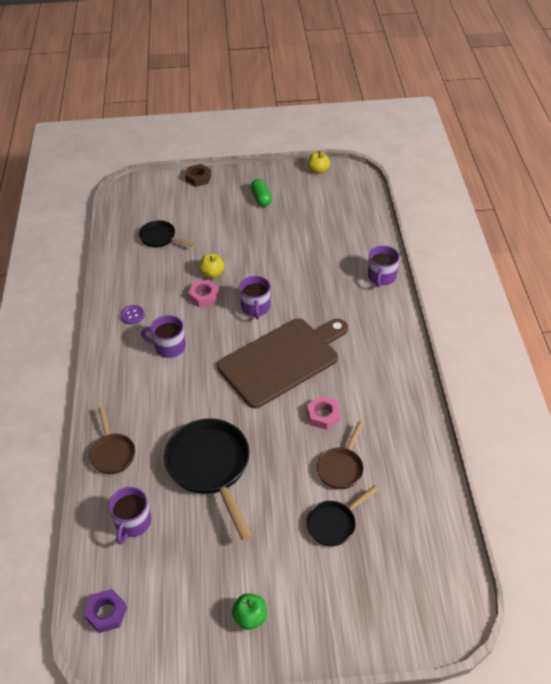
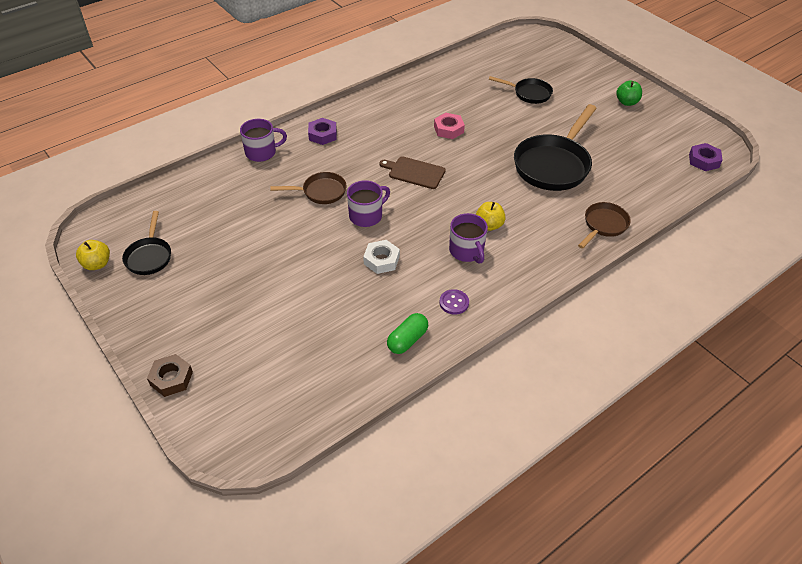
camera: 125 degrees left, 0 degrees up
purple mug [108,487,151,544] -> none
black pan [139,220,195,247] -> black pan moved to [122,211,171,275]
pink nut [188,280,220,307] -> white nut [363,240,400,274]
yellow apple [199,254,224,278] -> yellow apple moved to [476,202,506,231]
brown cutting board [217,318,348,408] -> brown cutting board [379,156,446,189], size x0.47
green capsule [251,179,272,207] -> green capsule moved to [387,313,428,354]
brown pan [317,421,364,489] -> brown pan moved to [270,172,346,204]
none -> purple nut [308,118,337,145]

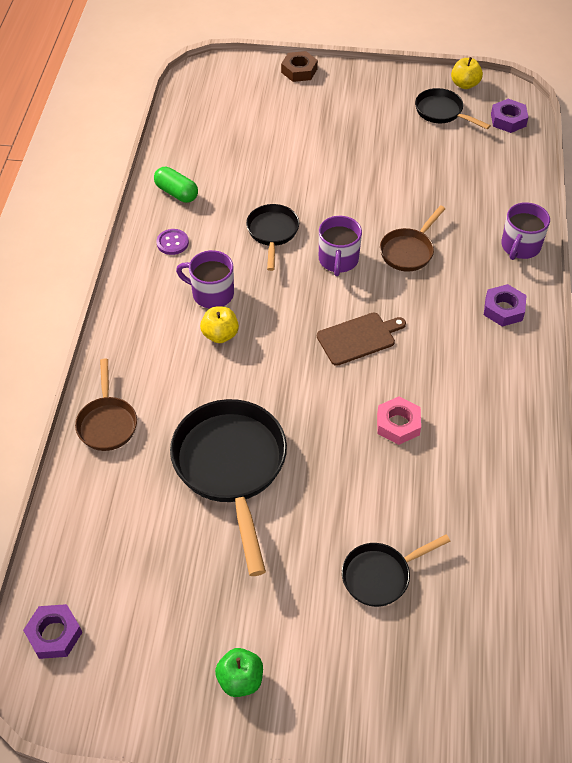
camera: 135 degrees right, 5 degrees up
white nut [363,240,400,274] -> black pan [246,204,299,271]
green capsule [387,313,428,354] -> green capsule turned 45 degrees counterclockwise [154,167,198,203]
none -> purple nut [491,99,528,133]

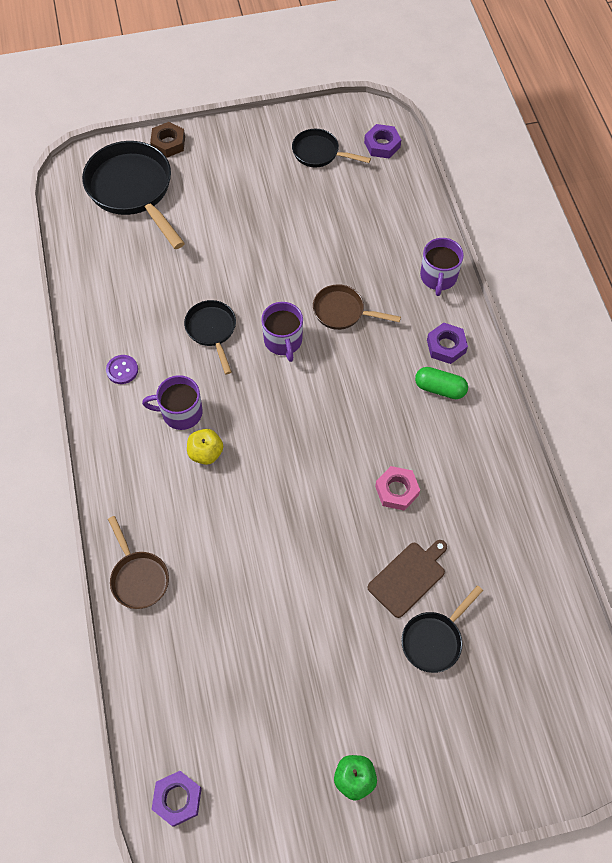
camera: 20 degrees left, 10 degrees up
green capsule [154,167,198,203] -> green capsule moved to [415,367,468,399]
black pan [170,399,287,576] -> black pan moved to [82,141,185,249]
brown cutting board [317,312,406,366] -> brown cutting board moved to [367,540,447,618]
brown pan [380,205,445,272] -> brown pan turned 90 degrees clockwise [313,284,401,330]
yellow apple [451,57,483,89] -> none

